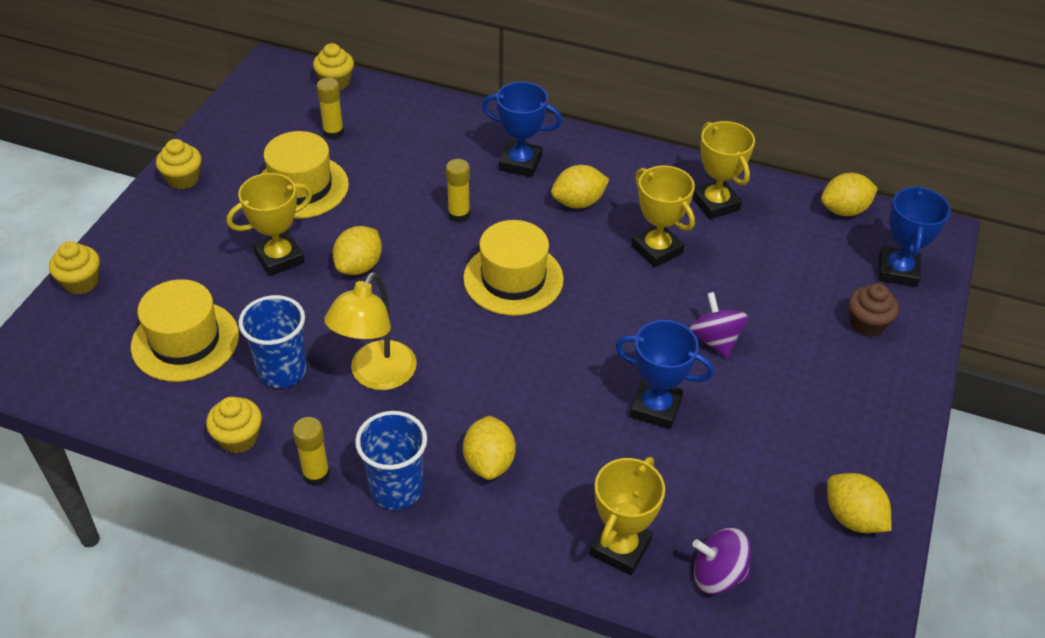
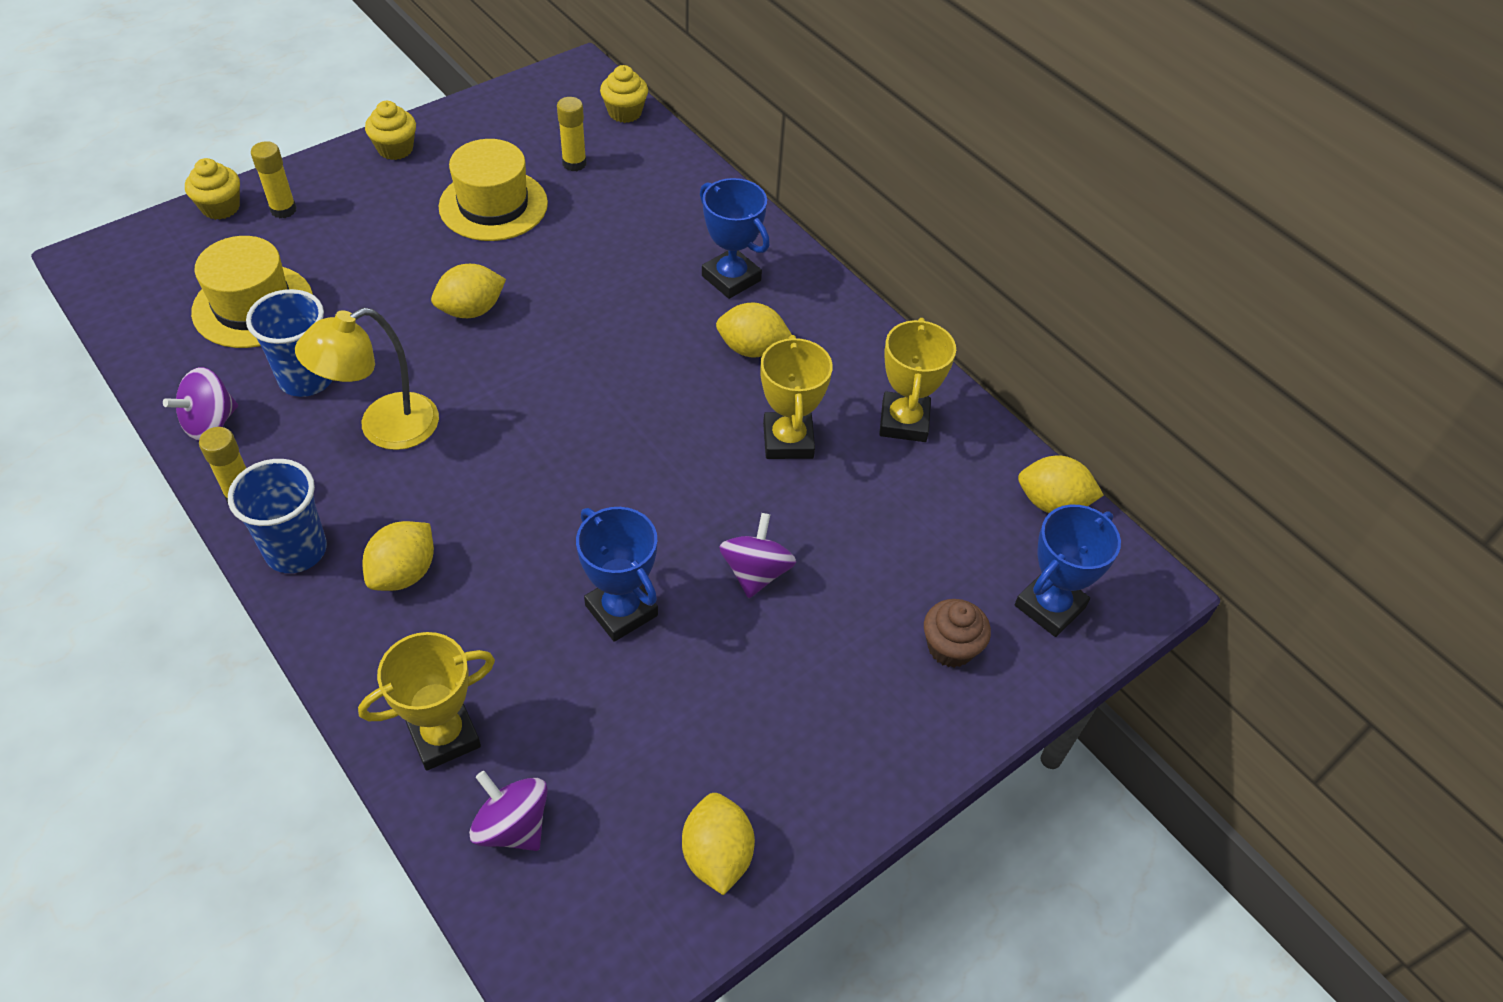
camera: 30 degrees right, 5 degrees up
yellow cupcake [206,397,262,453] -> purple spinning top [163,367,238,441]
yellow trophy [227,173,313,276] -> none
yellow glue stick [446,159,470,223] -> yellow glue stick moved to [251,141,297,218]
yellow hat [463,220,564,316] -> none

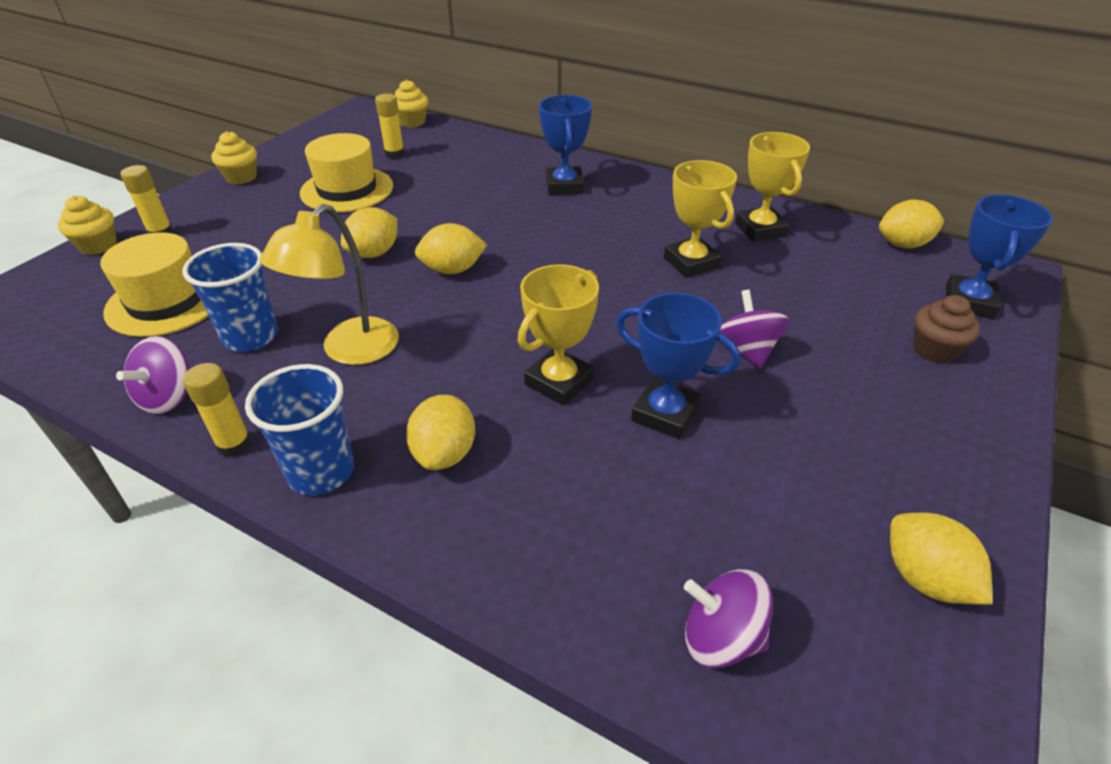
camera: 20 degrees left, 10 degrees down
yellow trophy [358,632,495,771] -> yellow trophy moved to [518,264,599,406]
blue trophy [700,178,770,299] -> blue trophy turned 60 degrees clockwise [539,95,592,195]
yellow lemon [716,303,792,357] -> yellow lemon moved to [415,223,487,274]

